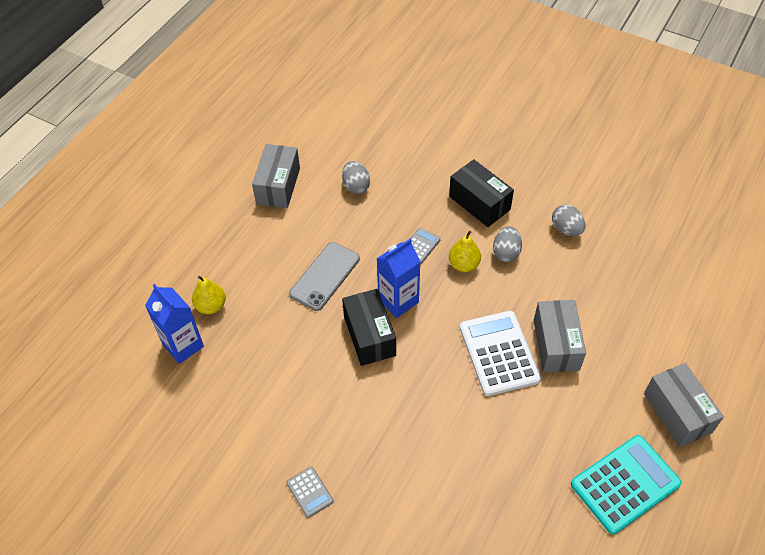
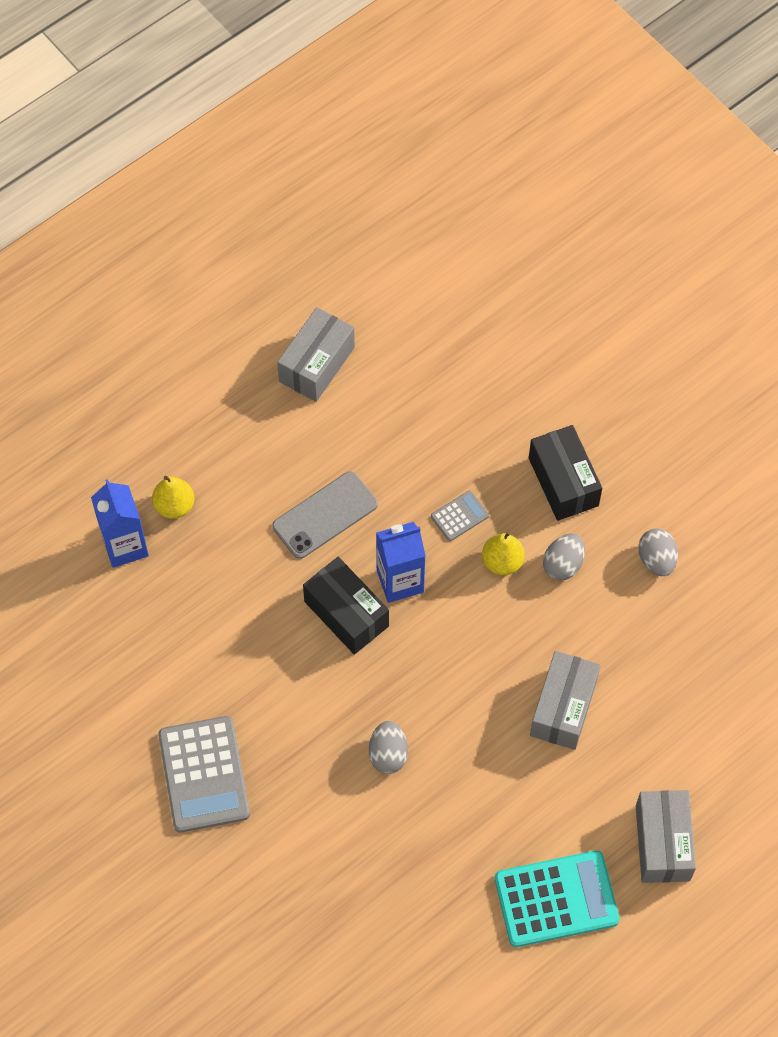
camera: 20 degrees right, 10 degrees up
grey calculator [286,467,334,518] -> grey calculator [158,716,250,833], size x2.09
grey egg [342,161,370,194] -> grey egg moved to [369,721,408,774]
black box [342,289,396,366] -> black box turned 45 degrees counterclockwise [303,557,389,655]
white calculator [460,311,541,396] -> none

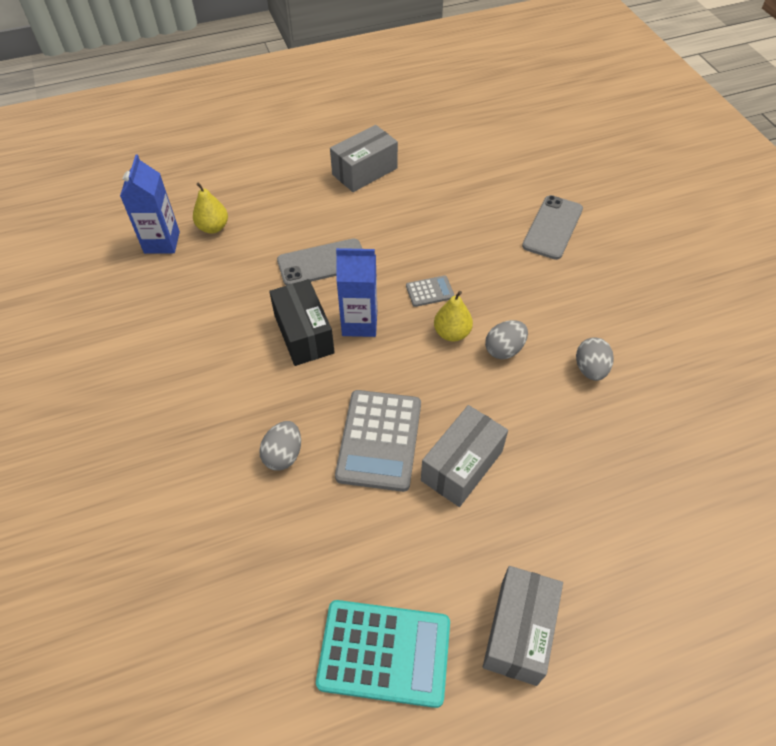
camera: 20 degrees right, 10 degrees down
grey calculator [158,716,250,833] -> grey calculator moved to [335,390,421,492]
black box [529,425,602,521] -> none
none -> grey phone [522,195,583,260]

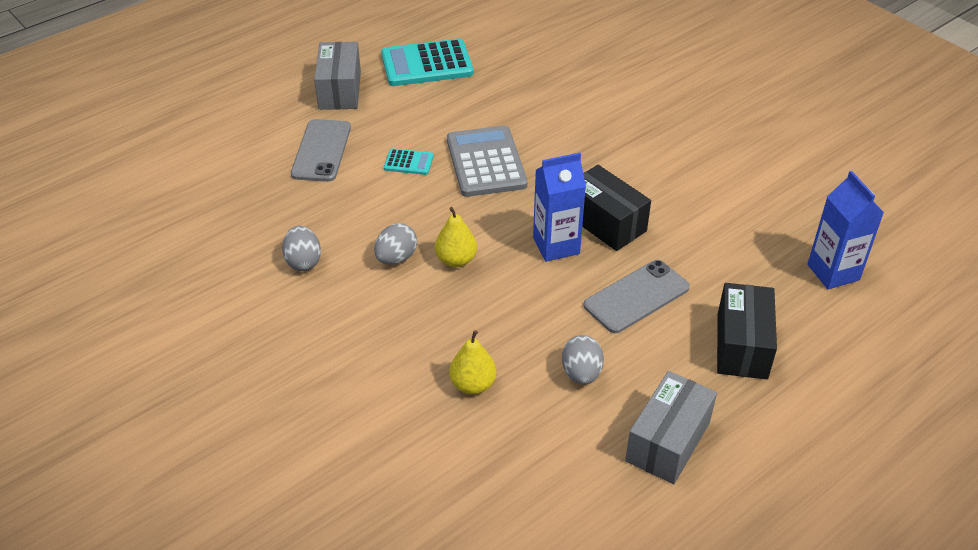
camera: 160 degrees right, 10 degrees down
yellow pear [193,183,228,234] -> yellow pear moved to [449,330,497,394]
grey egg [259,421,301,471] -> grey egg moved to [562,335,604,385]
grey calculator [406,275,455,307] -> none
grey box [421,405,508,507] -> turquoise calculator [384,149,433,175]
grey phone [522,195,583,260] -> grey phone moved to [291,119,351,182]
none -> black box [717,283,777,379]

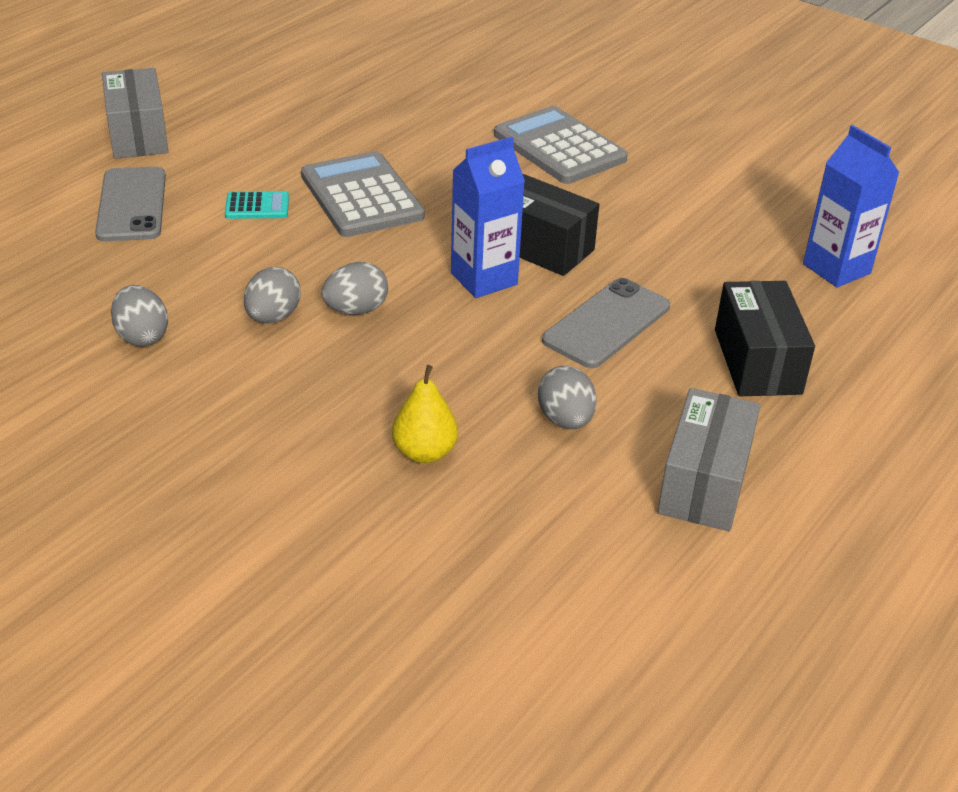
camera: 15 degrees left, 5 degrees down
turquoise calculator [381,39,473,86] -> none
yellow pear [435,207,477,267] -> grey egg [321,262,388,315]
none -> grey calculator [494,106,628,184]

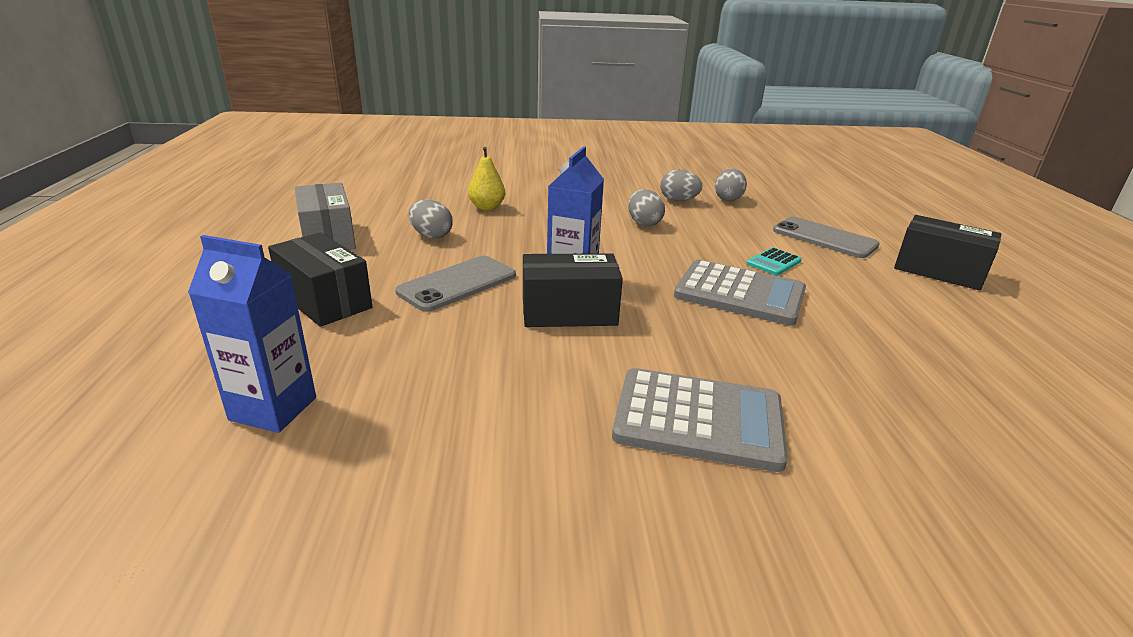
camera: 140 degrees right, 10 degrees down
grey box [102,68,169,159] -> black box [894,215,1001,290]
grey egg [321,262,388,315] -> grey egg moved to [715,168,747,201]
grey phone [542,278,670,368] -> grey phone turned 45 degrees clockwise [395,256,516,312]

